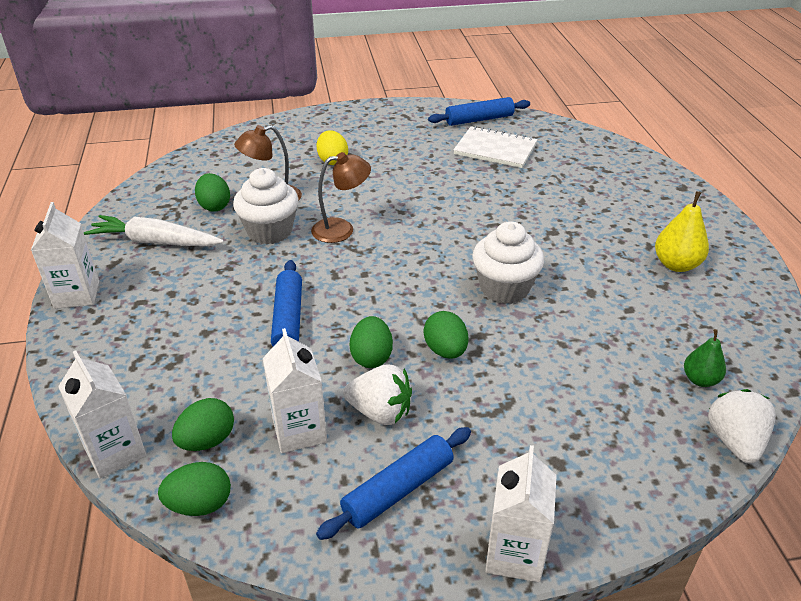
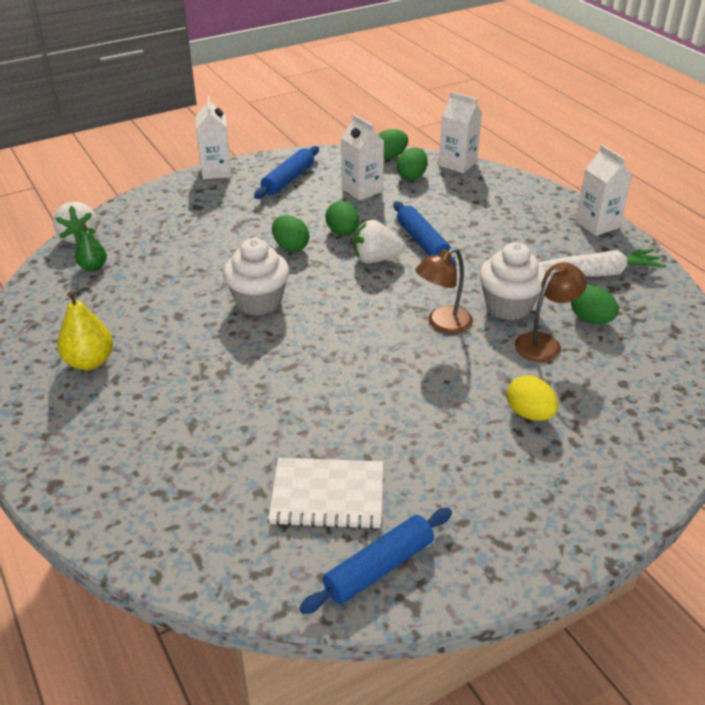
camera: 160 degrees right, 0 degrees up
white strawberry [344,365,412,425] -> white strawberry moved to [354,220,404,264]

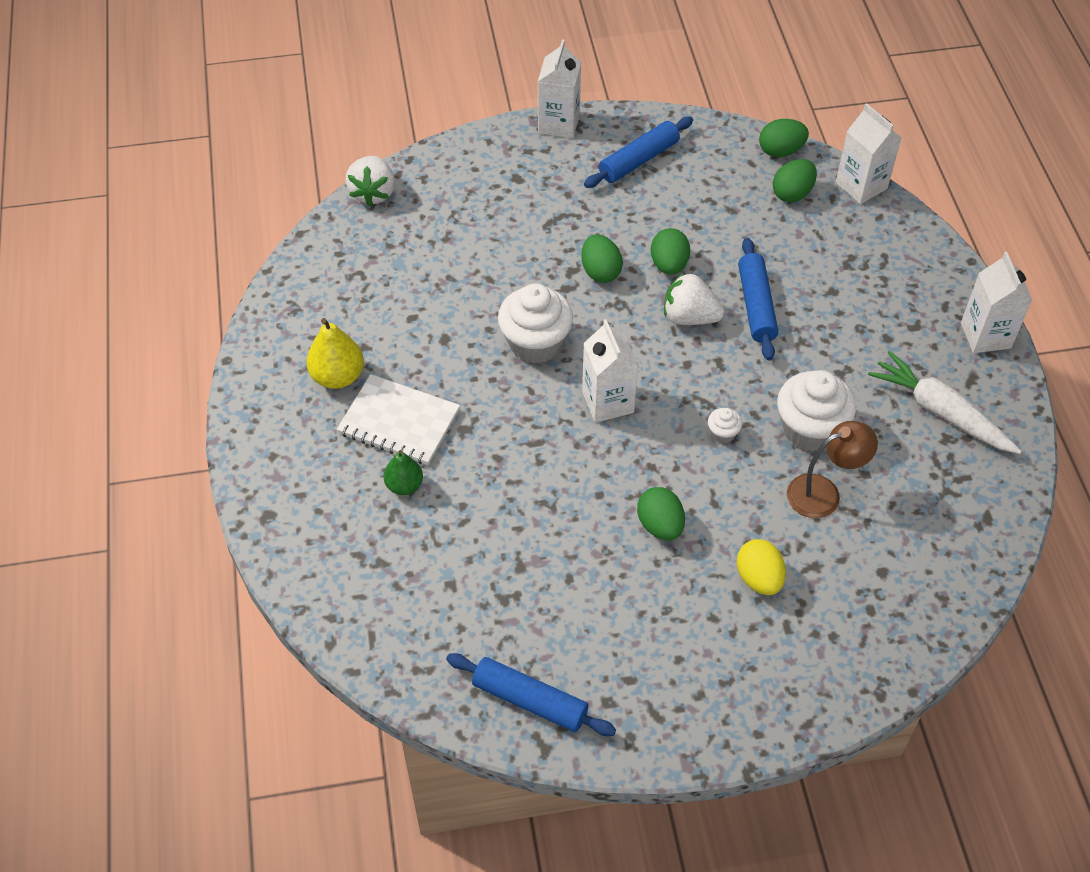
camera: 20 degrees right, 15 degrees up
green pear [75,224,107,271] -> green pear moved to [383,450,423,495]
white notebook [268,458,383,530] -> white notebook moved to [337,374,460,465]
blue rolling pin [299,508,452,614] -> blue rolling pin turned 45 degrees clockwise [446,653,616,736]
white carton [341,114,384,201] -> white carton moved to [582,319,639,423]
brown lamp [415,247,473,334] -> white cupcake [708,408,742,443]
white carrot [539,249,666,277] -> white carrot turned 150 degrees counterclockwise [868,351,1022,454]
green egg [571,285,619,324] -> green egg moved to [637,487,685,541]

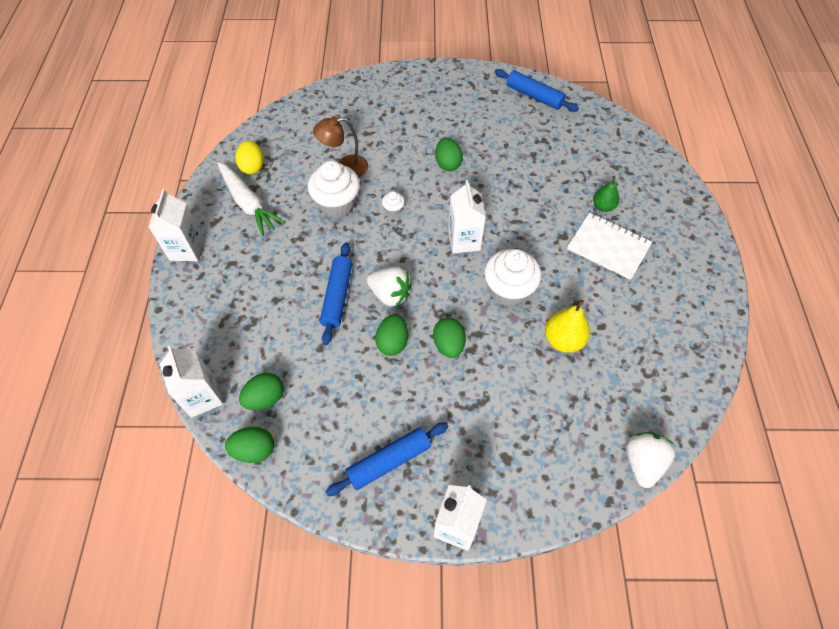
camera: 170 degrees left, 5 degrees up
yellow pear [306,318,364,389] -> yellow pear moved to [545,299,590,353]
yellow egg [737,539,786,595] -> yellow egg moved to [235,140,264,175]

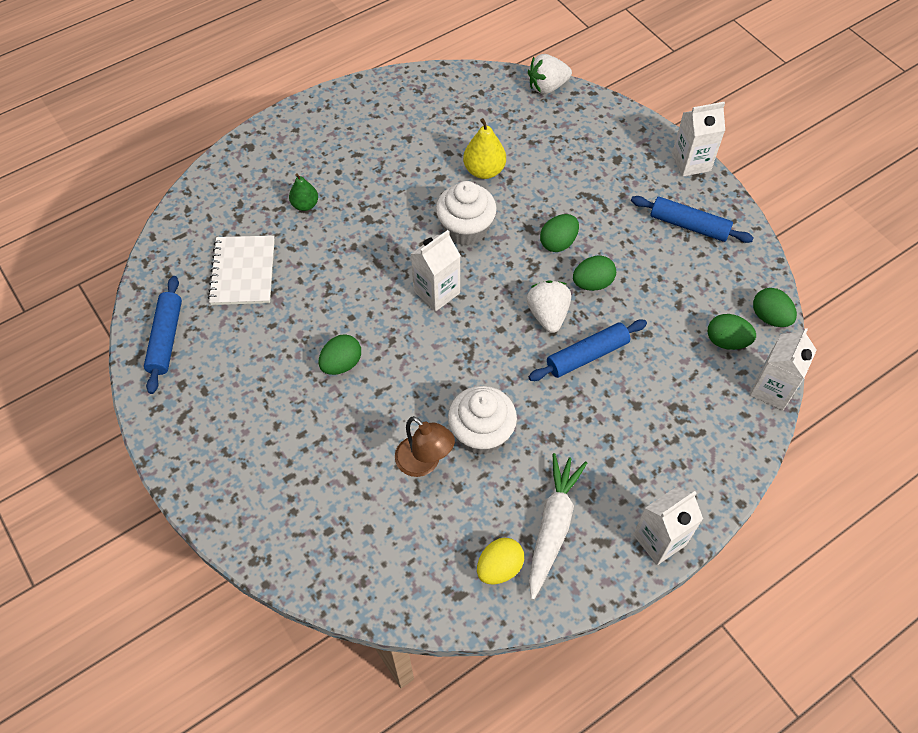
camera: 125 degrees left, 0 degrees up
white cupcake [382,191,405,216] -> none
white notebook [567,212,652,280] -> white notebook moved to [208,235,275,305]

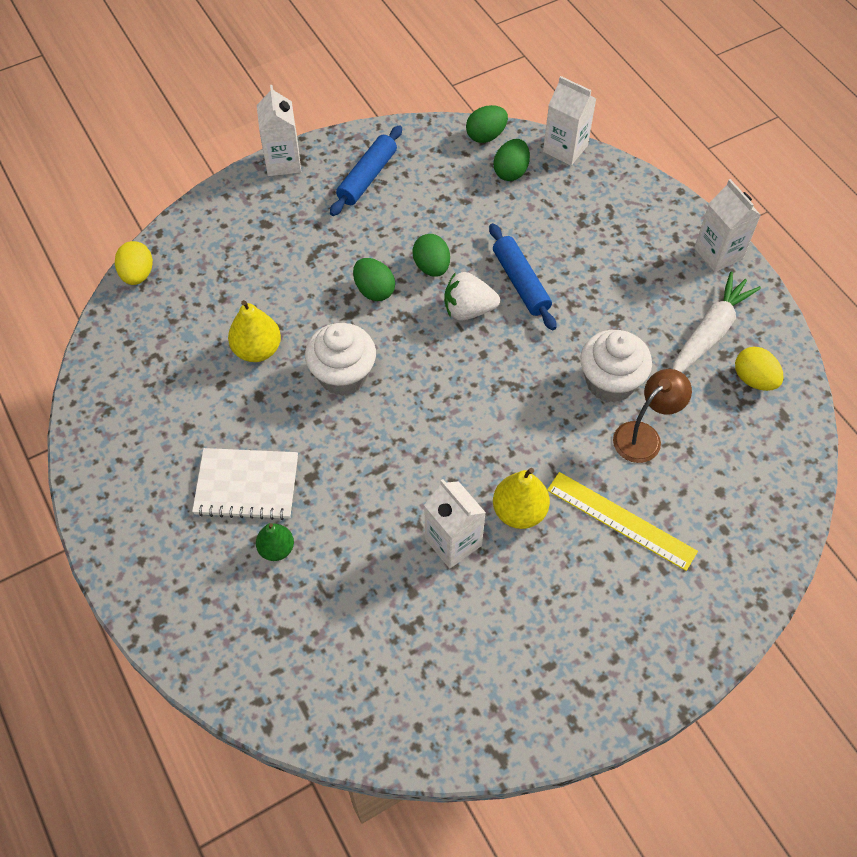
camera: 85 degrees left, 0 degrees up
blue rolling pin [144,276,182,394] -> none
white notebook [208,235,275,305] -> white notebook moved to [192,448,298,520]
green egg [318,334,361,375] -> yellow pear [493,468,550,529]
white carton [411,230,461,312] -> white carton moved to [424,479,486,568]
white strawberry [528,54,572,94] -> yellow egg [115,241,153,285]
white carrot [529,453,587,600] -> white carrot turned 105 degrees clockwise [672,271,761,372]
none -> yellow ruler [547,472,698,571]

